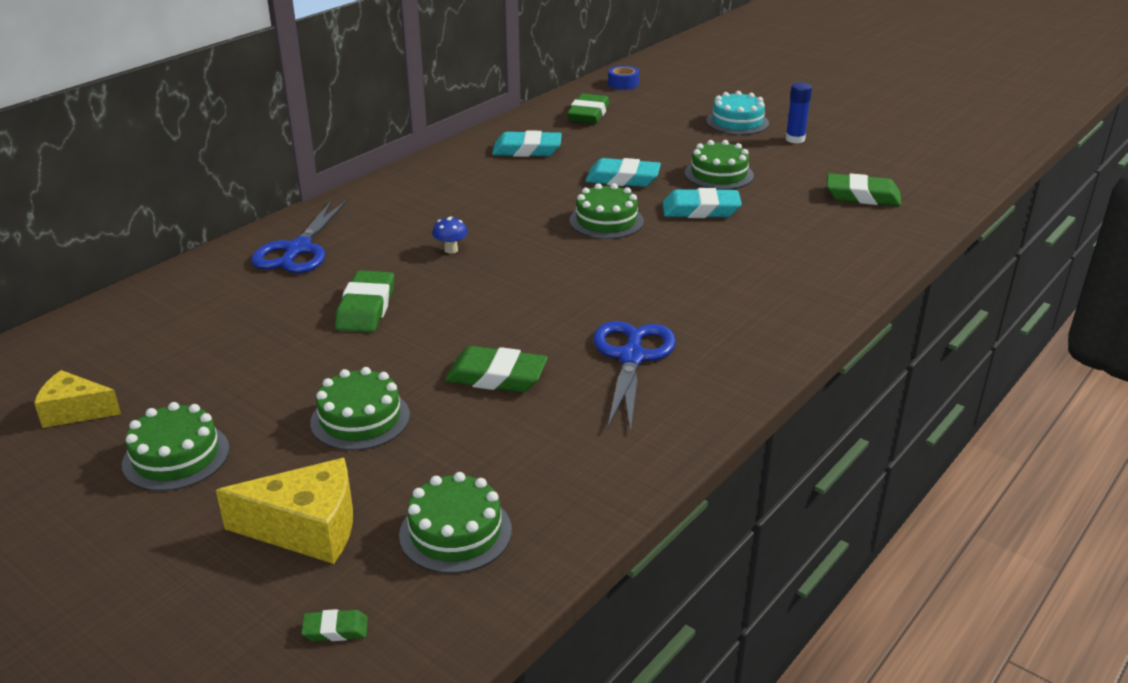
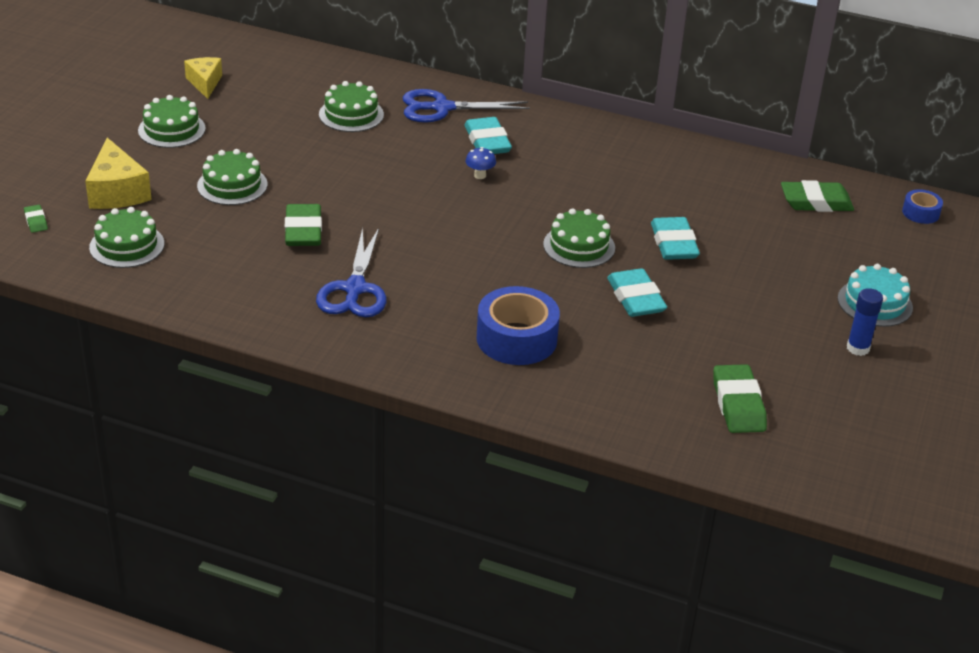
camera: 70 degrees right, 5 degrees up
green eraser [335,270,394,332] -> none
turquoise eraser [492,130,562,157] -> turquoise eraser moved to [465,117,512,154]
blue scissors [593,321,676,433] -> blue scissors turned 105 degrees clockwise [316,228,387,317]
green cake [685,140,754,190] -> green cake moved to [319,81,384,132]
none -> blue tape [476,286,560,365]

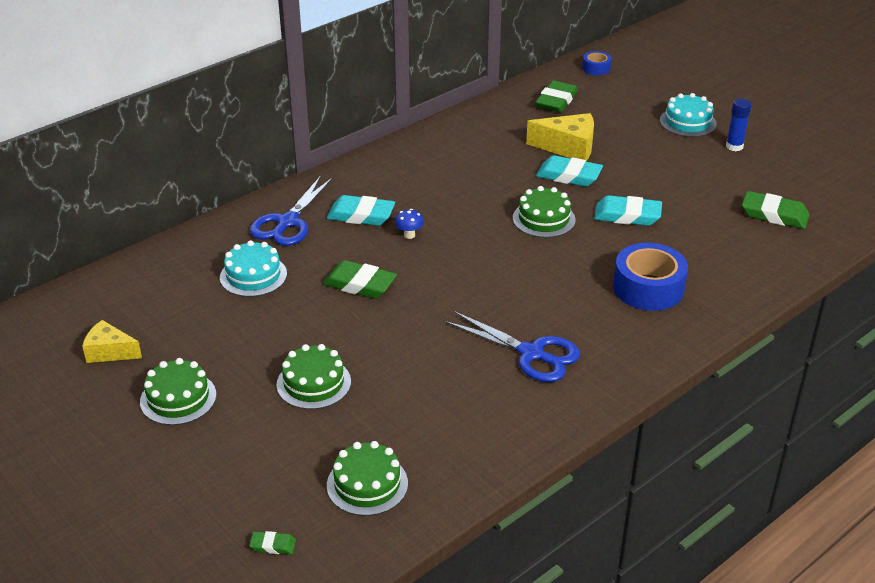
camera: 60 degrees left, 0 degrees up
yellow cheese [85,138,152,209] -> yellow cheese moved to [526,113,594,161]
green eraser [285,204,322,246] -> green eraser moved to [323,260,397,299]
green cake [319,81,384,132] -> turquoise cake [220,240,287,297]

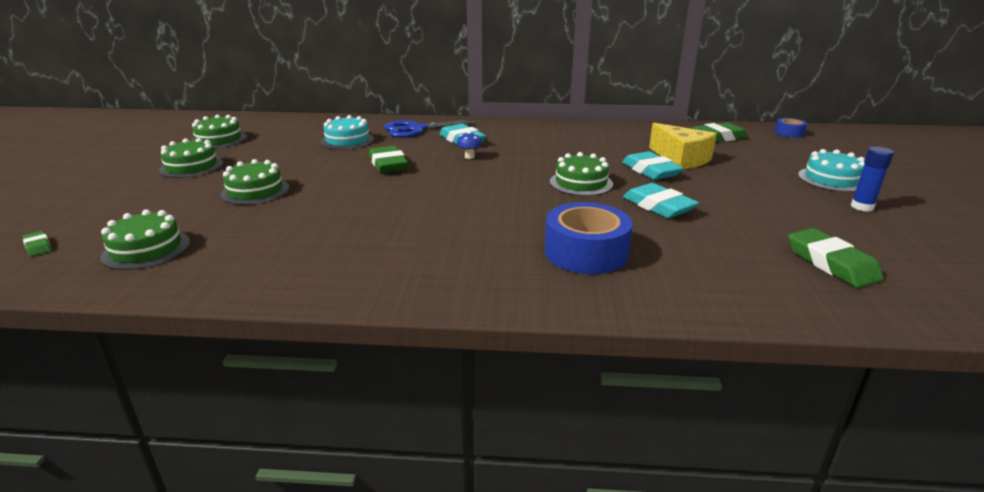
camera: 45 degrees right, 10 degrees down
yellow cheese [82,320,142,363] -> green cake [191,115,247,148]
blue scissors [445,311,580,382] -> none

